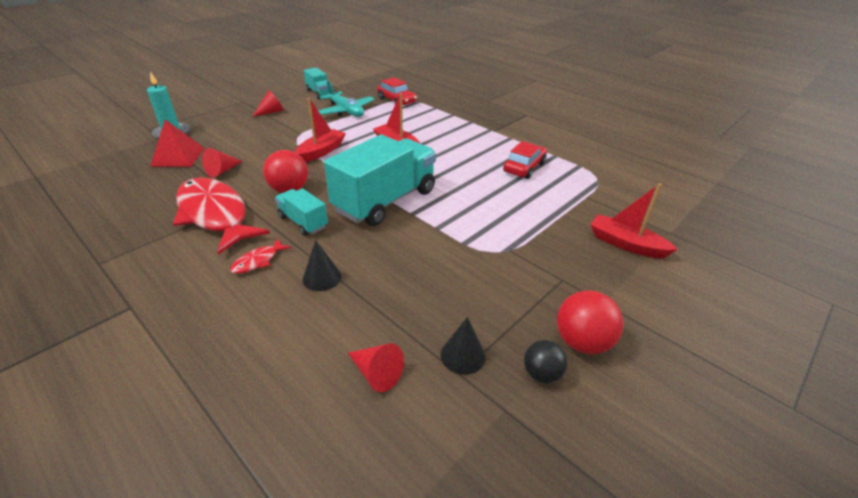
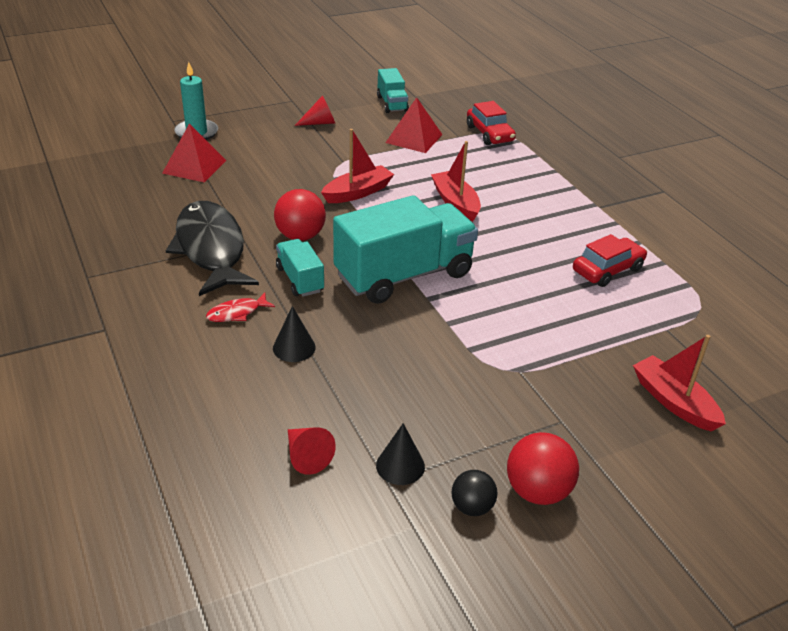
camera: 20 degrees right, 0 degrees up
red fish [173,177,270,255] -> black fish [166,201,259,296]
red cone [202,148,242,178] -> none
turquoise plane [318,81,374,117] -> red pyramid [386,97,442,153]

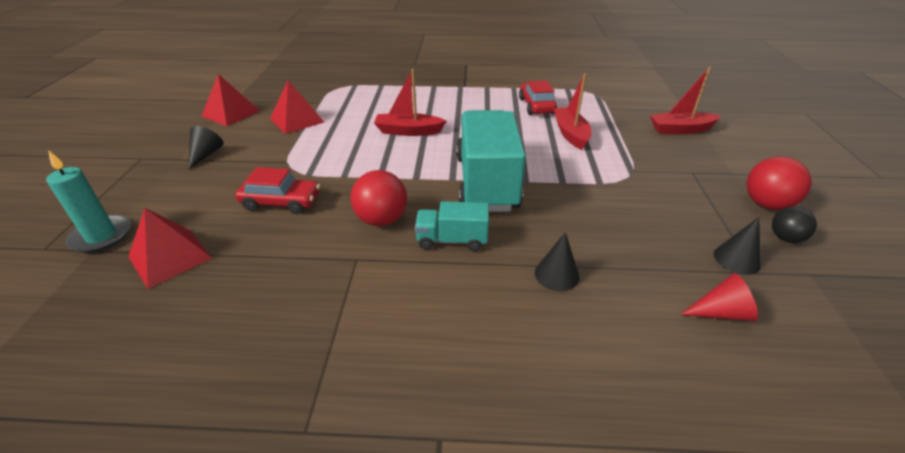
camera: 60 degrees left, 0 degrees up
black fish [166,201,259,296] -> none
red fish [206,293,275,322] -> none
red cone [295,95,336,126] -> black cone [189,126,224,169]
red boat [321,129,394,203] -> red boat moved to [553,74,591,150]
turquoise truck [377,68,409,113] -> red pyramid [201,74,260,126]
red car [467,101,516,145] -> red car moved to [235,167,320,214]

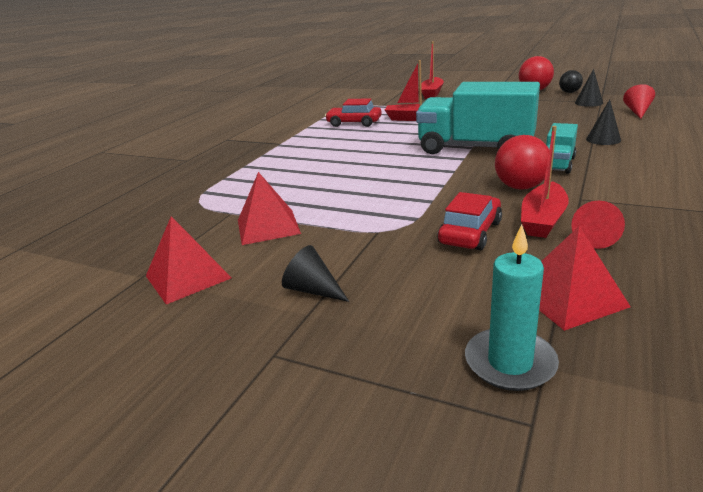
camera: 65 degrees left, 10 degrees down
red boat [374,69,446,136] -> red boat moved to [521,126,569,238]
none -> red cone [571,201,625,249]

